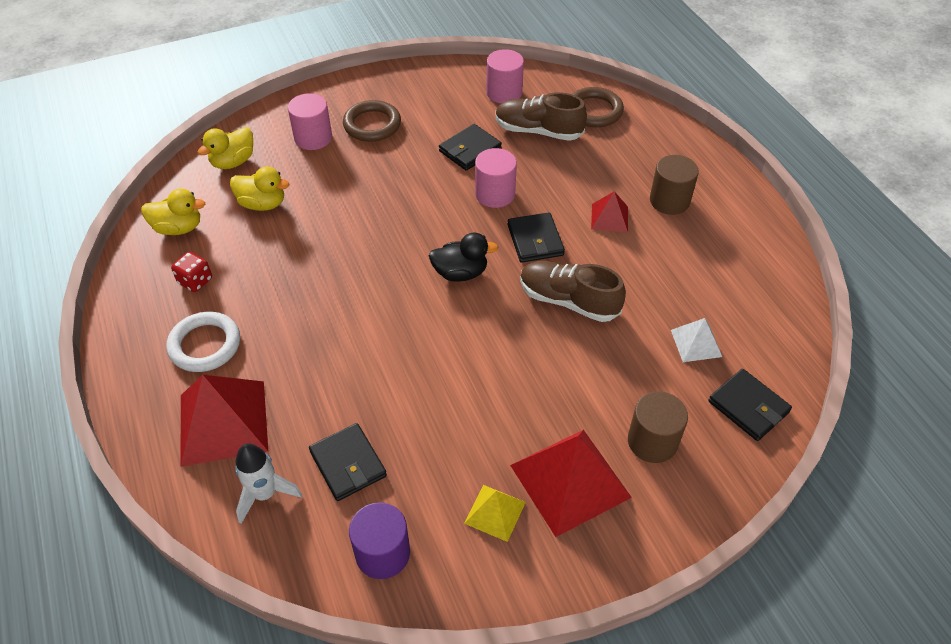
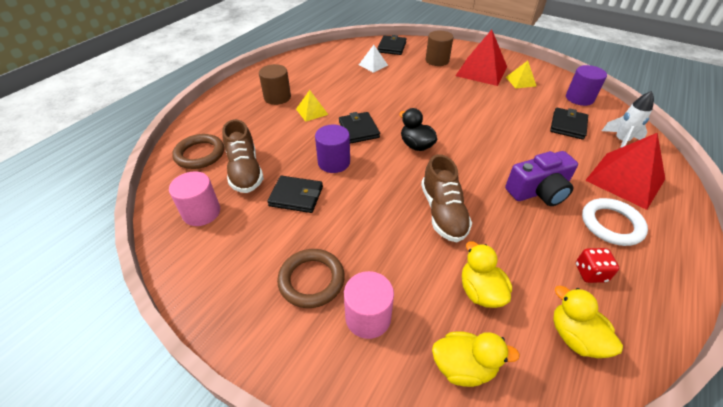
camera: 125 degrees left, 5 degrees down
pink cylinder [475,148,517,208] -> purple cylinder [315,124,350,173]
black wallet [507,212,565,263] -> black wallet turned 60 degrees counterclockwise [339,112,380,144]
brown shoe [520,261,626,322] -> brown shoe moved to [421,154,472,242]
red pyramid [591,191,628,232] -> yellow pyramid [296,90,328,122]
none -> purple camera [505,151,578,206]

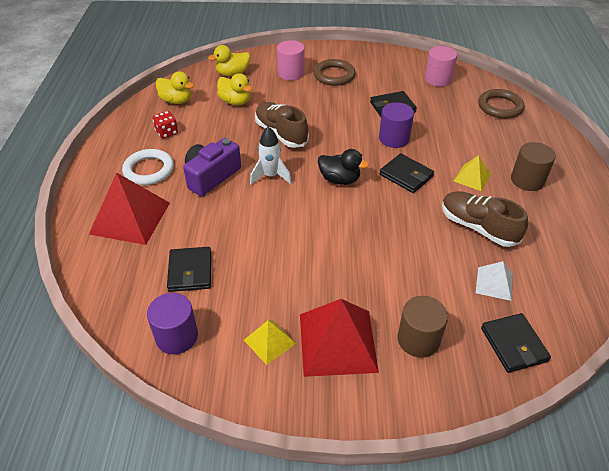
camera: 150 degrees right, 0 degrees up
brown shoe [222,119,264,193] -> brown shoe moved to [442,191,528,247]
white rocket [602,91,654,148] -> white rocket moved to [250,127,292,185]

